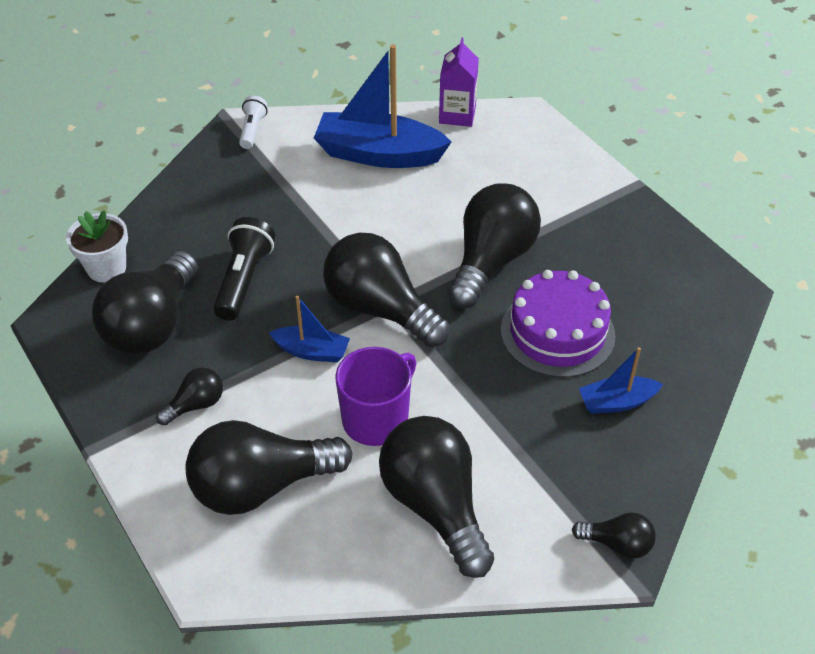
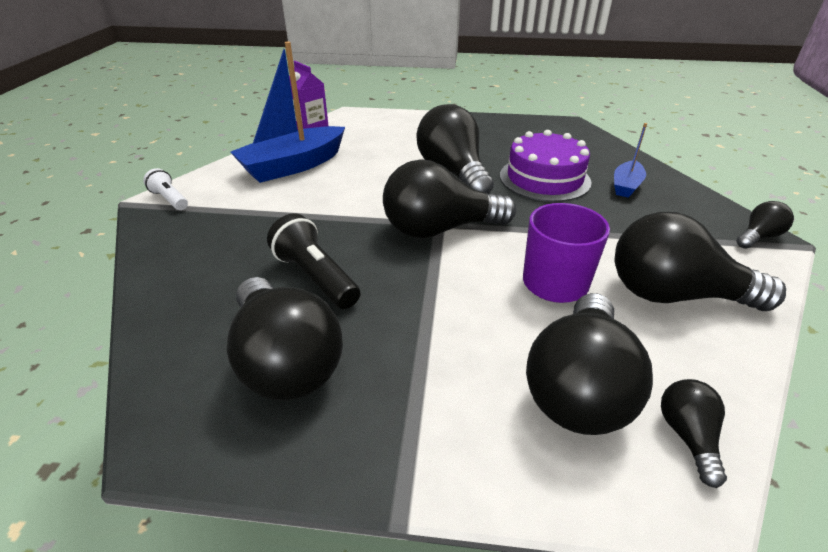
camera: 50 degrees left, 10 degrees down
white flower pot [66,210,128,282] -> none
black light bulb [156,367,223,425] -> black light bulb moved to [661,379,727,488]
blue boat [269,296,350,363] -> none

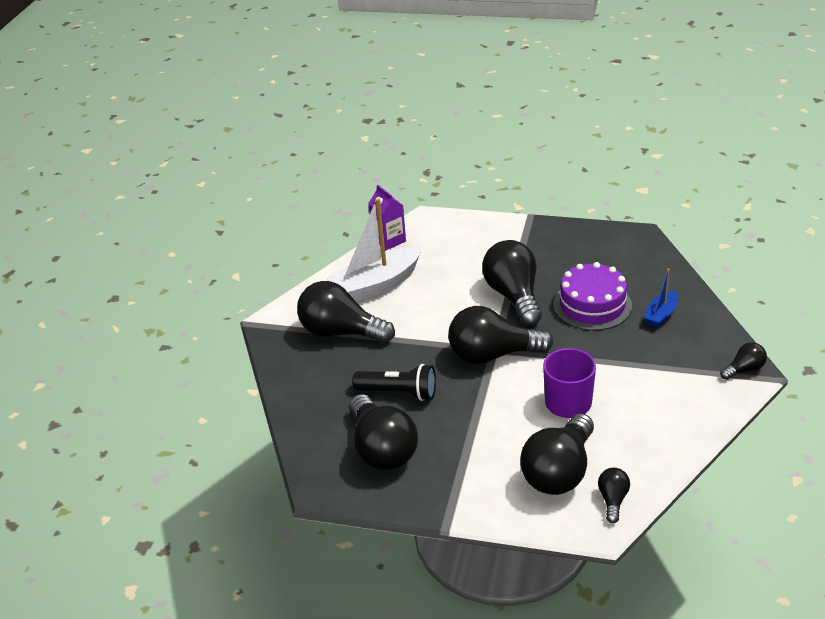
camera: 10 degrees right, 0 degrees up
white flashlight [143,168,188,210] -> none
blue boat [230,42,345,183] -> white boat [326,198,421,302]
black flashlight [267,213,360,309] -> black flashlight turned 135 degrees clockwise [352,364,436,401]
black light bulb [615,212,786,311] -> black light bulb moved to [297,281,395,343]

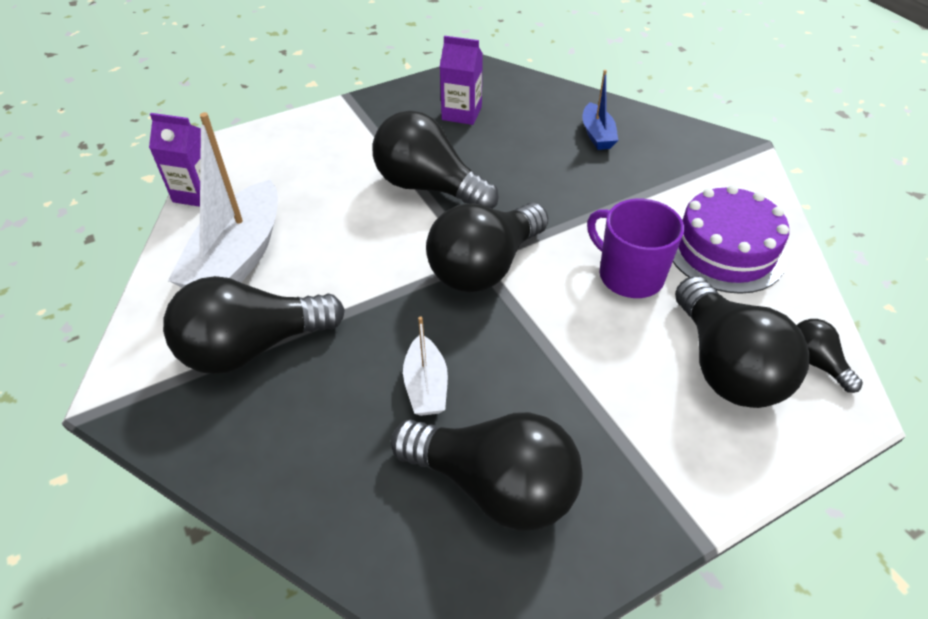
camera: 45 degrees left, 10 degrees up
black flashlight [352,364,436,401] -> white boat [403,317,448,416]
purple cake [553,262,632,331] -> purple cake moved to [673,185,789,294]
black light bulb [720,342,767,380] -> none
none -> purple carton [440,36,483,125]

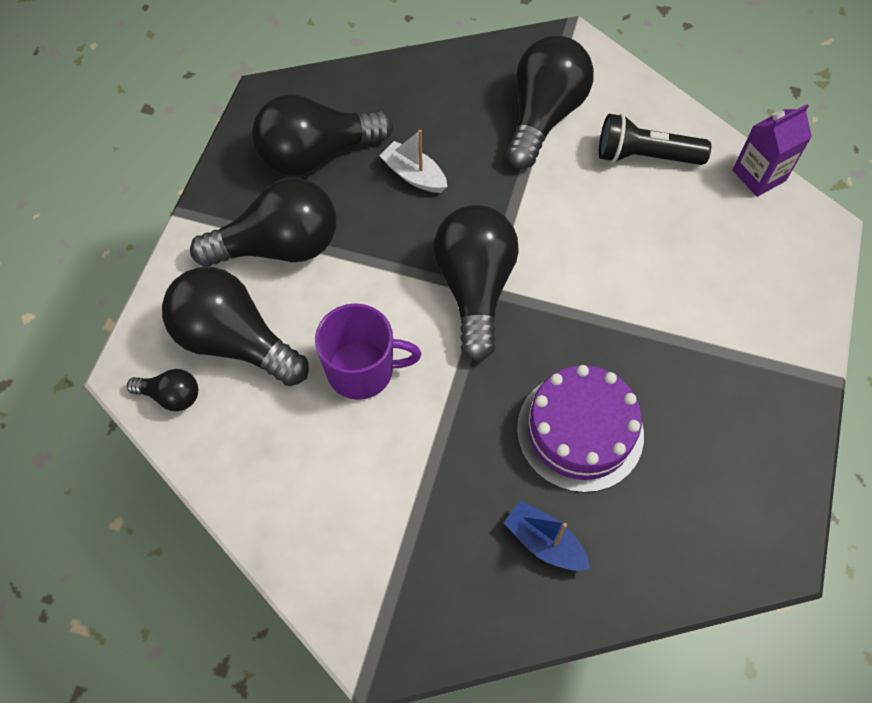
camera: 135 degrees right, 15 degrees up
white boat [168,112,278,288] -> black flashlight [599,114,711,165]
black light bulb [372,111,499,209] -> black light bulb moved to [190,178,336,267]
purple carton [440,36,483,125] -> none
purple cake [673,185,789,294] -> purple cake moved to [517,365,644,493]

